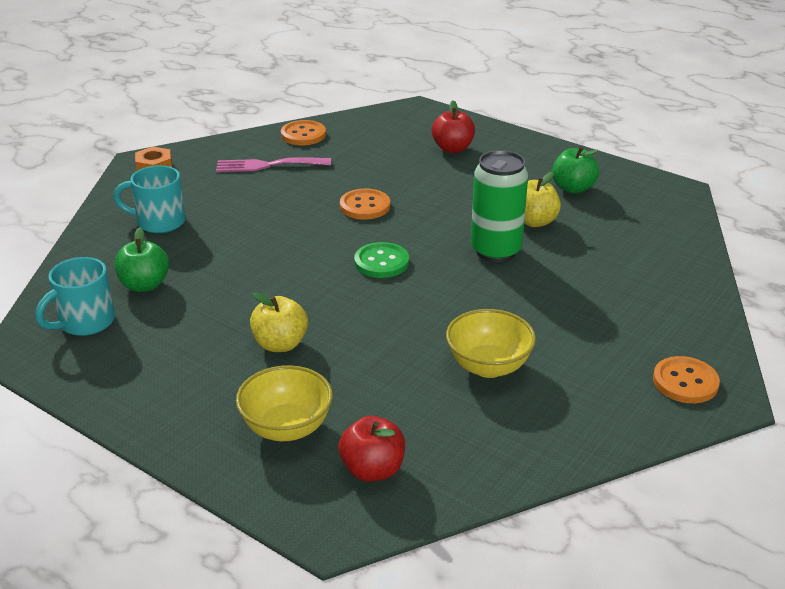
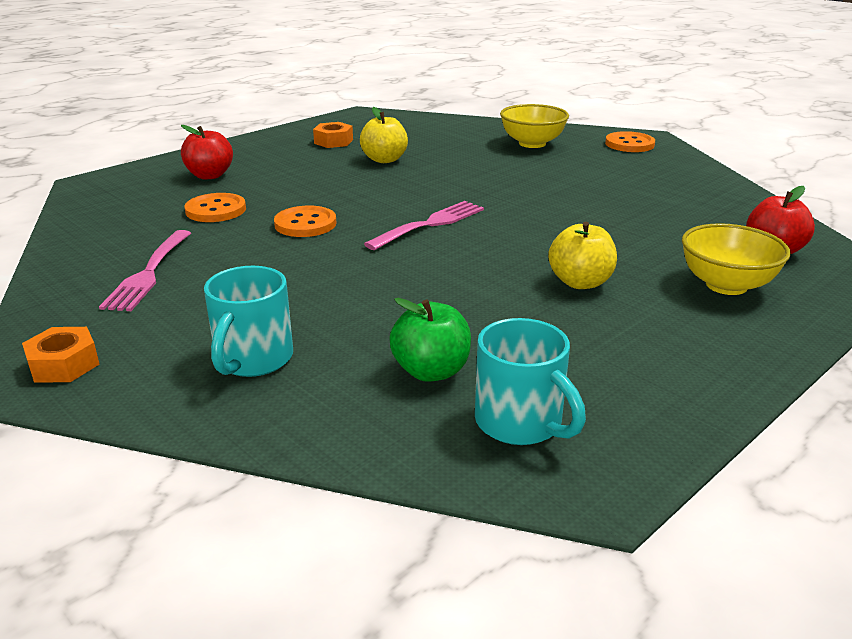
camera: 80 degrees left, 5 degrees down
orange button [281,120,326,145] -> orange button moved to [185,193,246,222]
green button [354,242,409,278] -> pink fork [364,201,484,250]
yellow bowl [446,309,536,378] -> yellow bowl moved to [500,104,569,148]
green can [471,150,528,262] -> none
green apple [552,147,599,193] -> orange nut [313,122,353,148]

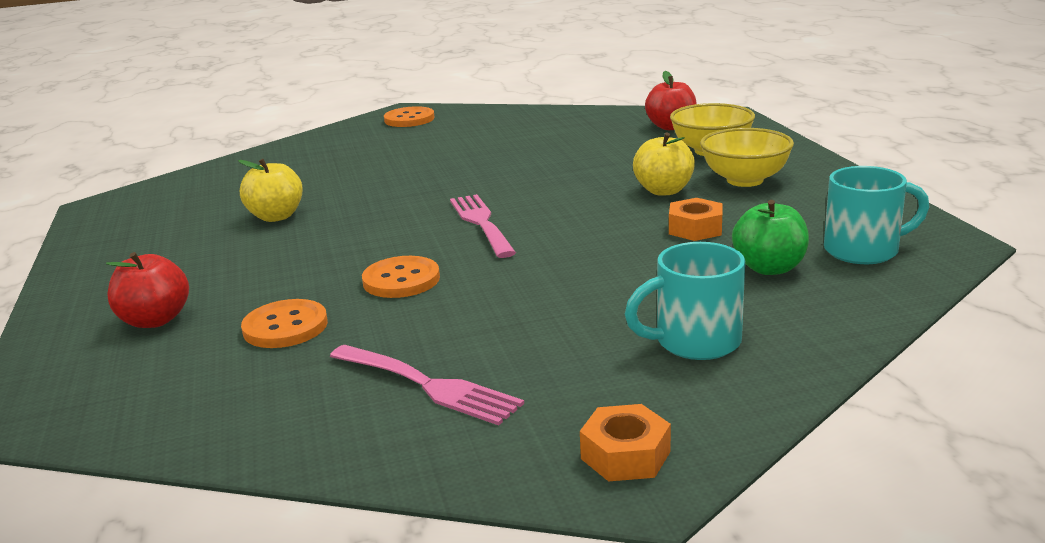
camera: 60 degrees left, 5 degrees down
turquoise mug [204,266,293,377] -> turquoise mug turned 120 degrees clockwise [625,242,745,360]
orange nut [313,122,353,148] -> orange nut moved to [669,198,722,241]
yellow bowl [500,104,569,148] -> yellow bowl moved to [700,128,794,187]

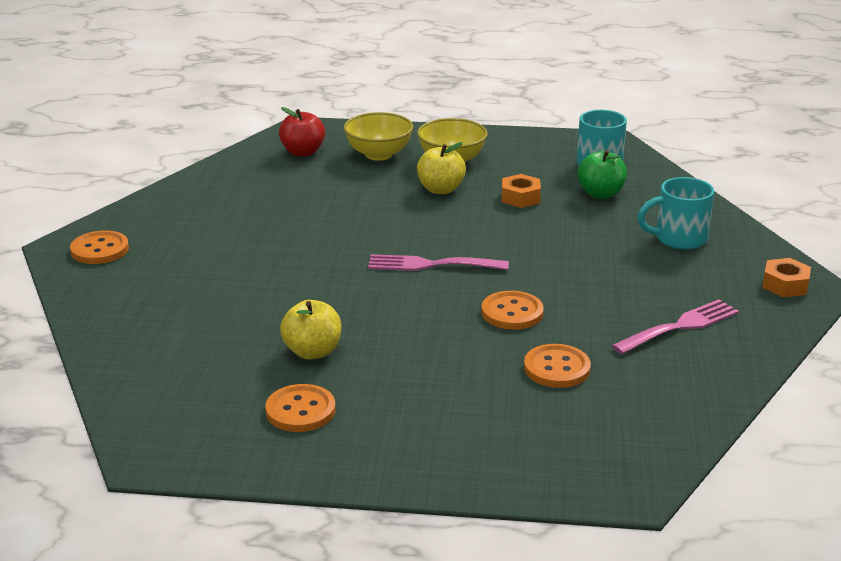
camera: 70 degrees left, 5 degrees up
red apple [106,252,189,328] -> none
turquoise mug [625,242,745,360] -> turquoise mug turned 75 degrees clockwise [637,177,714,250]
none -> orange button [265,384,335,432]

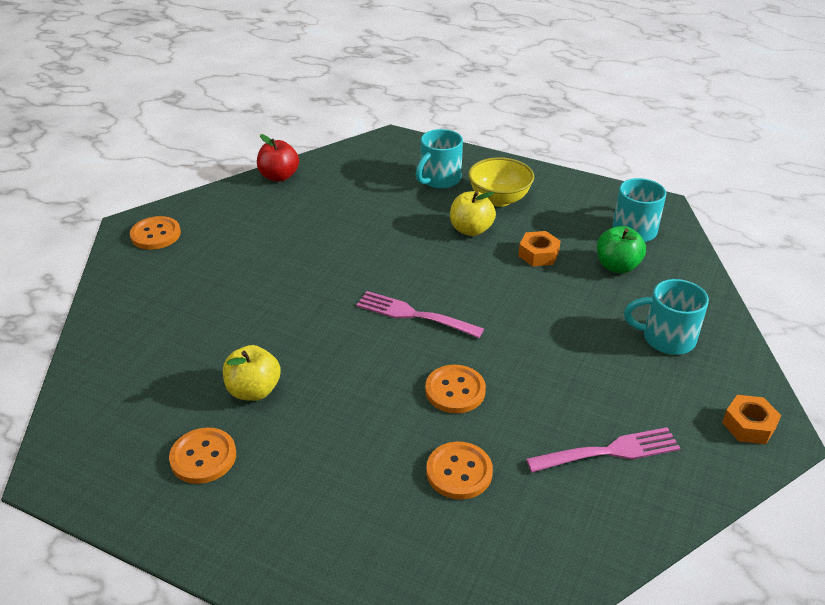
camera: 20 degrees right, 10 degrees up
red apple [279,107,325,156] -> red apple moved to [257,134,299,182]
yellow bowl [344,112,413,161] -> turquoise mug [416,129,463,189]

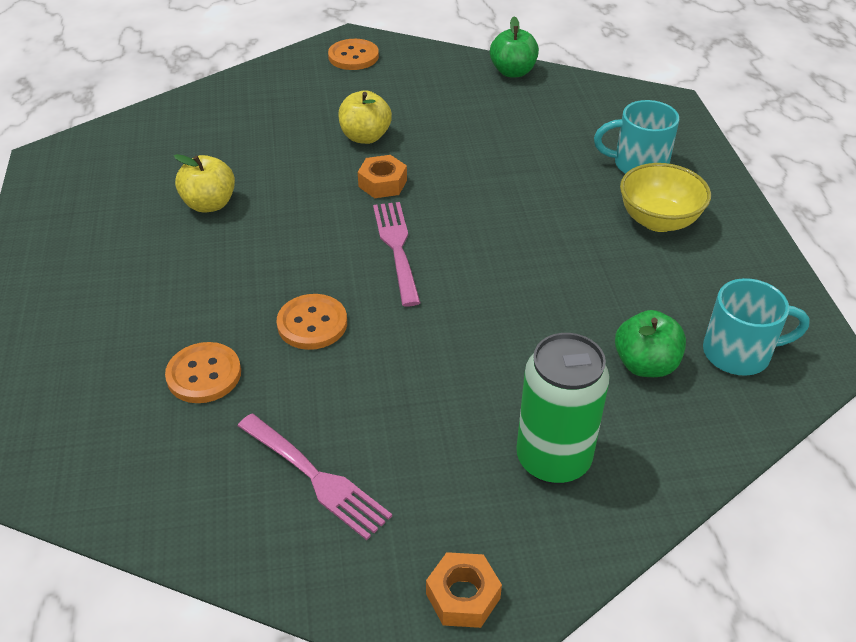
camera: 55 degrees right, 5 degrees up
orange button [169,428,236,484] -> none
red apple [257,134,299,182] -> green apple [490,16,539,77]
yellow apple [450,191,496,236] -> yellow apple moved to [338,90,392,144]
orange nut [518,231,560,266] -> orange nut moved to [358,155,407,198]
turquoise mug [624,279,709,355] -> green can [516,333,610,484]

